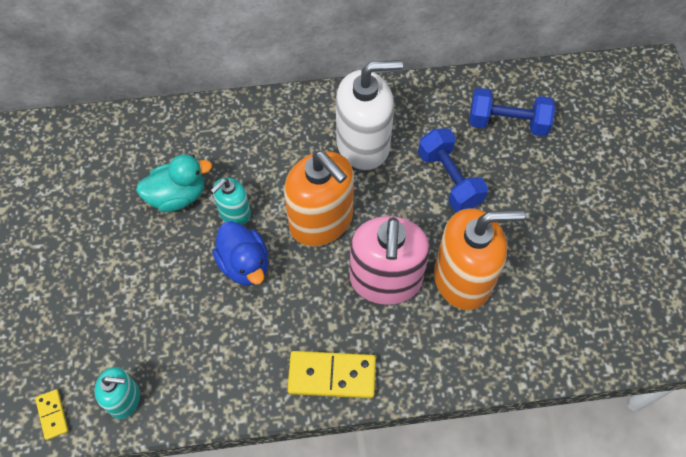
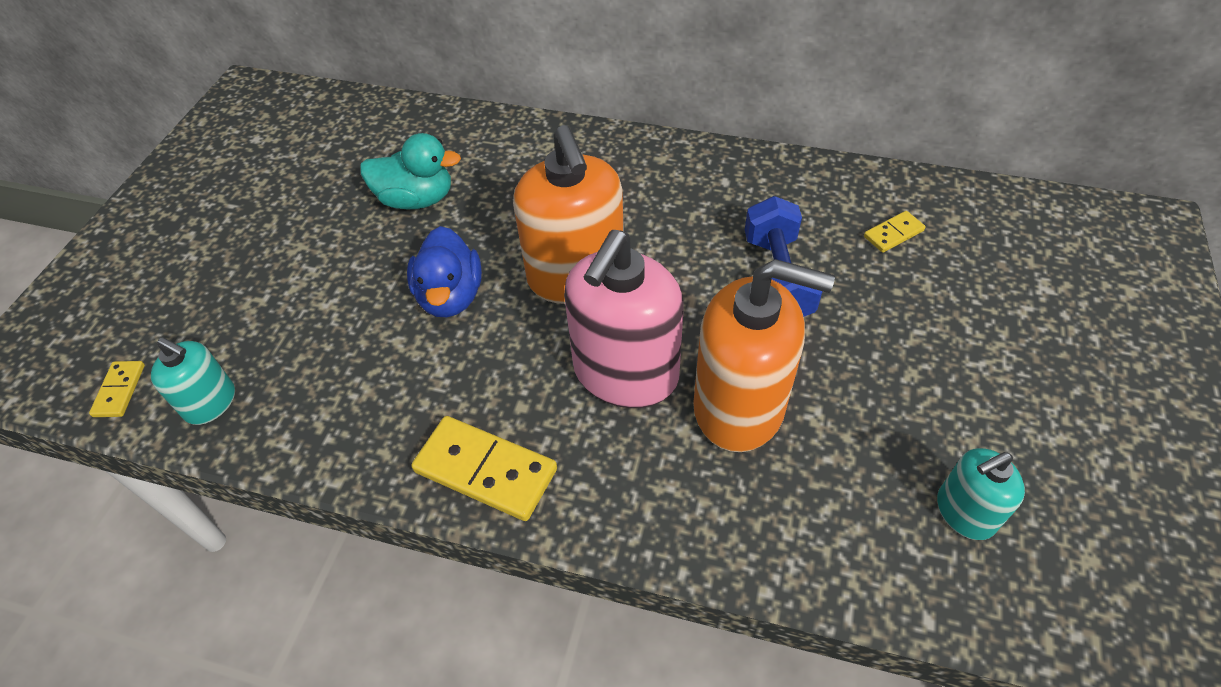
camera: 25 degrees right, 10 degrees down
turquoise soap dispenser [211,178,251,225] -> turquoise soap dispenser moved to [937,448,1025,540]
white soap dispenser [336,60,403,170] -> none
blue dumbbell [469,88,555,136] -> yellow domino [864,211,926,253]

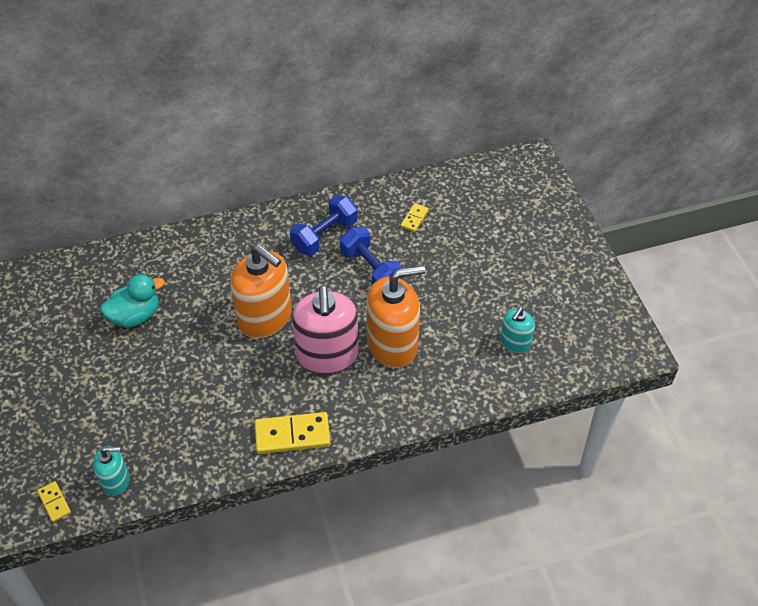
camera: 35 degrees left, 0 degrees up
blue duck [407,226,482,317] -> none
none -> blue dumbbell [290,195,357,256]

